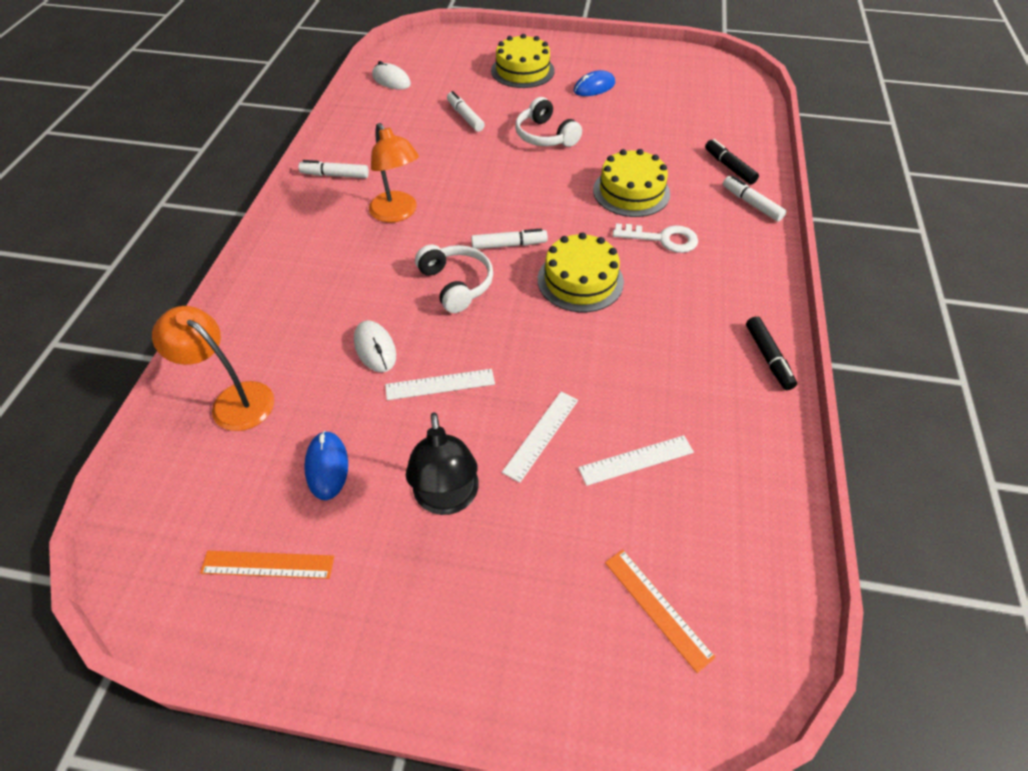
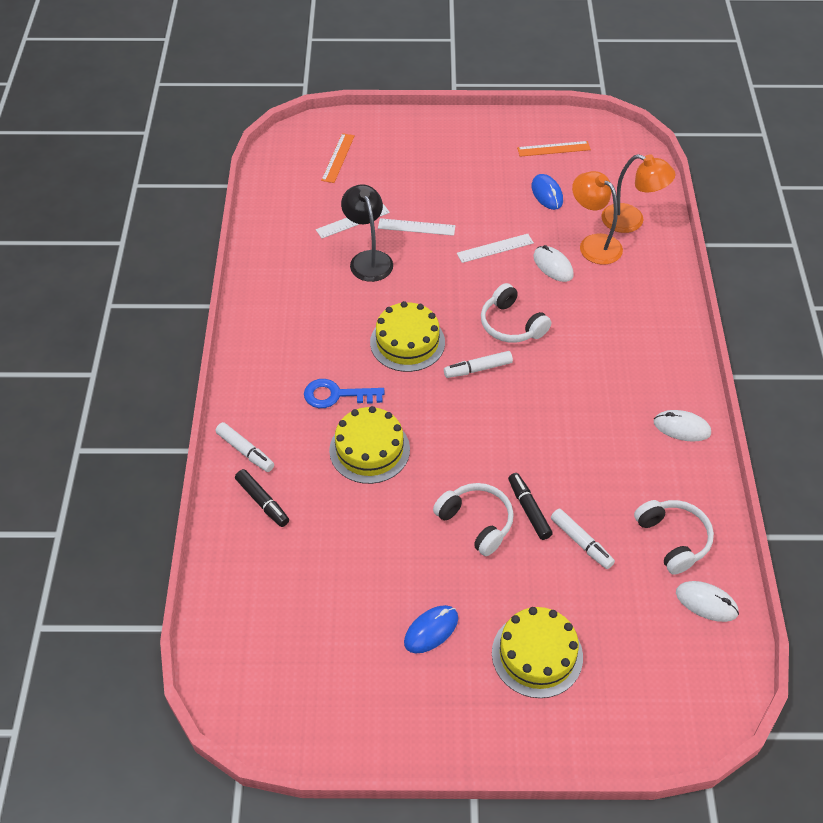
camera: 170 degrees right, 0 degrees up
white marker [299,160,369,178] -> white mouse [654,410,711,442]
orange lamp [369,123,419,223] -> orange lamp moved to [572,171,623,265]
black lamp [406,412,479,515] -> black lamp moved to [341,184,393,282]
white ruler [502,392,578,483] -> white ruler turned 75 degrees clockwise [378,218,456,236]
orange ruler [605,549,716,673] -> orange ruler turned 60 degrees clockwise [321,133,355,183]
white key [613,223,698,253] -> blue key [304,379,385,408]
black marker [746,316,797,390] -> black marker moved to [508,473,553,540]
none -> white headphones [634,500,714,575]

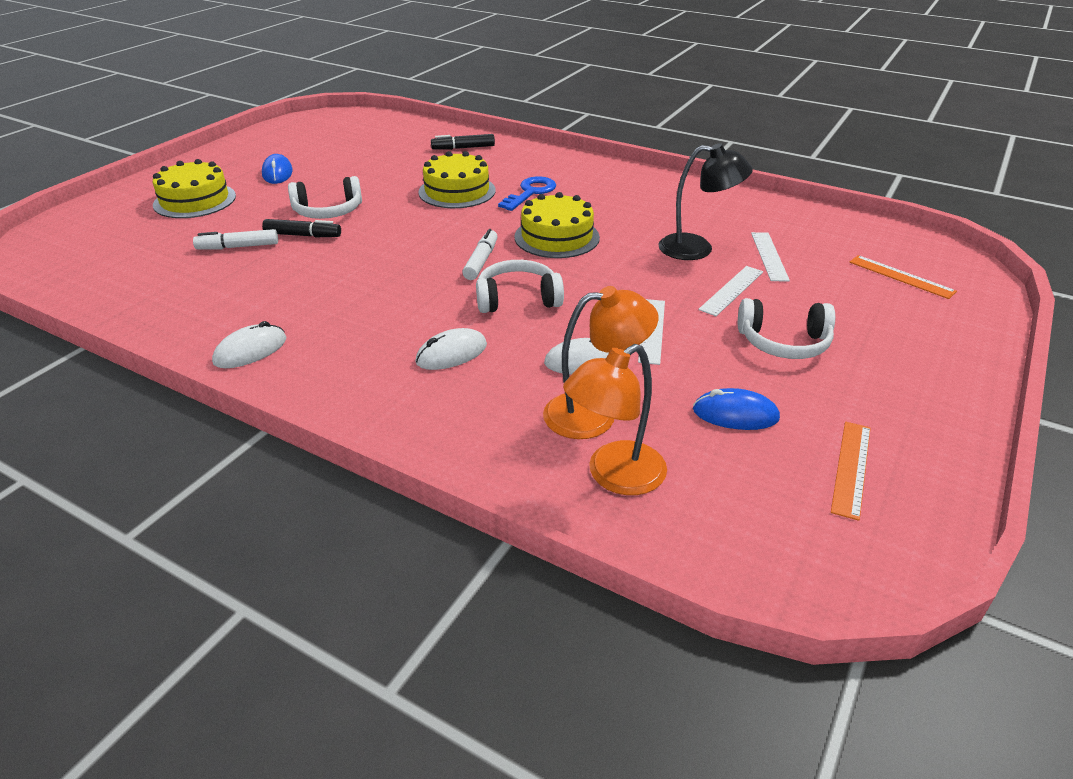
camera: 120 degrees right, 15 degrees down
white marker [215,422,274,472] -> none
white headphones [634,500,714,575] -> white headphones moved to [738,298,835,359]
white mouse [676,581,739,622] -> white mouse moved to [415,328,487,370]

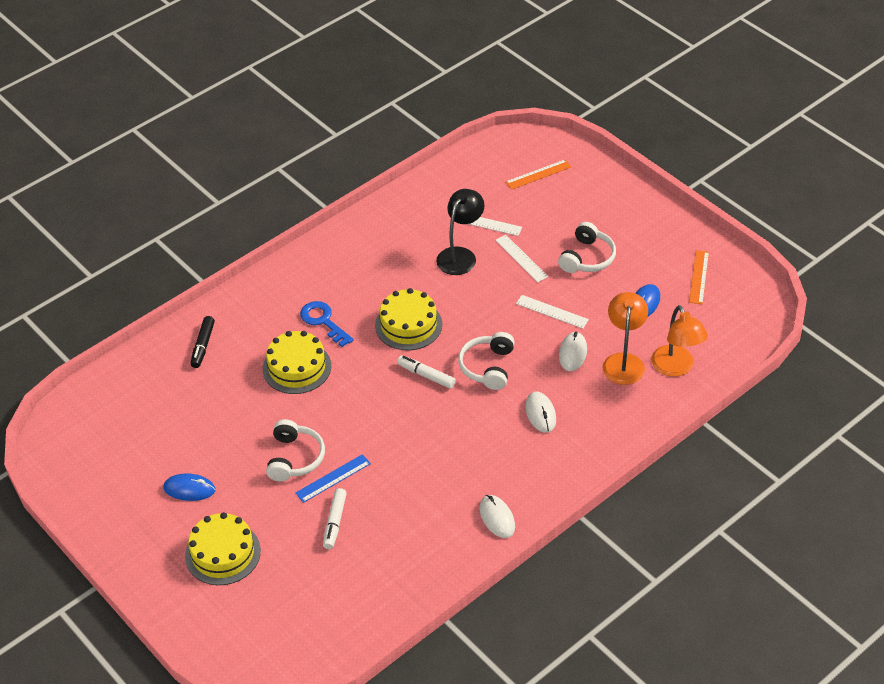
camera: 70 degrees left, 10 degrees up
black marker [262,219,341,237] -> blue ruler [296,454,371,503]
orange ruler [831,422,871,521] -> orange ruler turned 60 degrees clockwise [689,250,709,304]

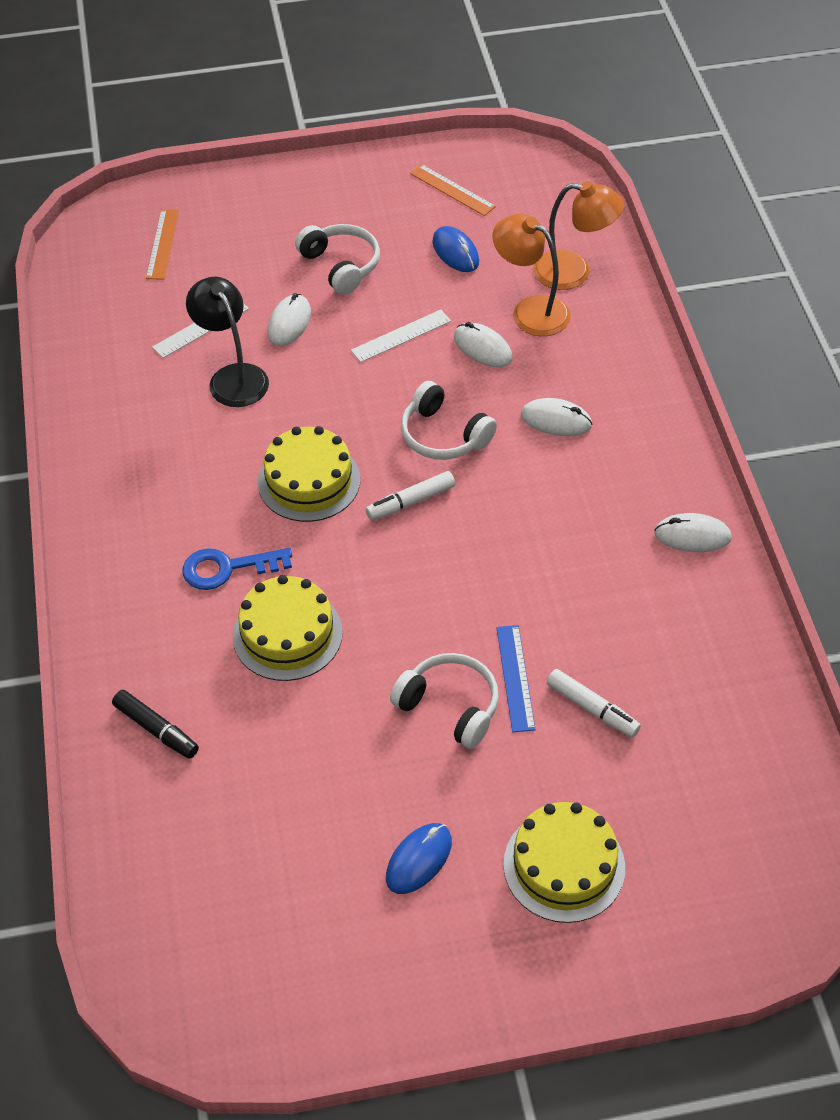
camera: 60 degrees left, 5 degrees up
white ruler [495,235,548,283] -> white mouse [268,293,311,346]

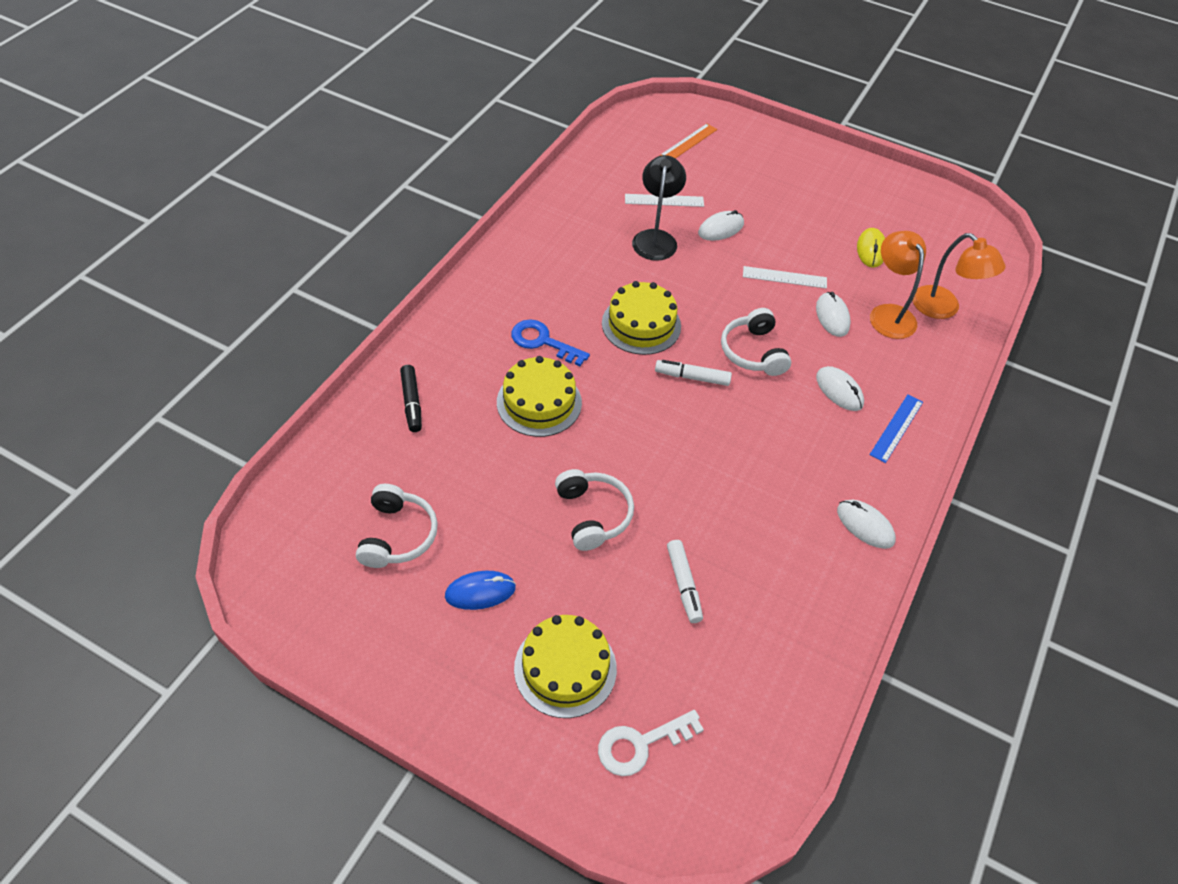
camera: 35 degrees right, 0 degrees up
white headphones [295,224,380,295] -> white headphones moved to [356,484,438,568]
orange ruler [410,164,496,216] -> none
blue mouse [432,226,479,272] -> yellow mouse [857,228,885,268]
blue ruler [496,625,536,732] -> blue ruler moved to [870,394,923,463]
none -> white key [598,710,704,776]

